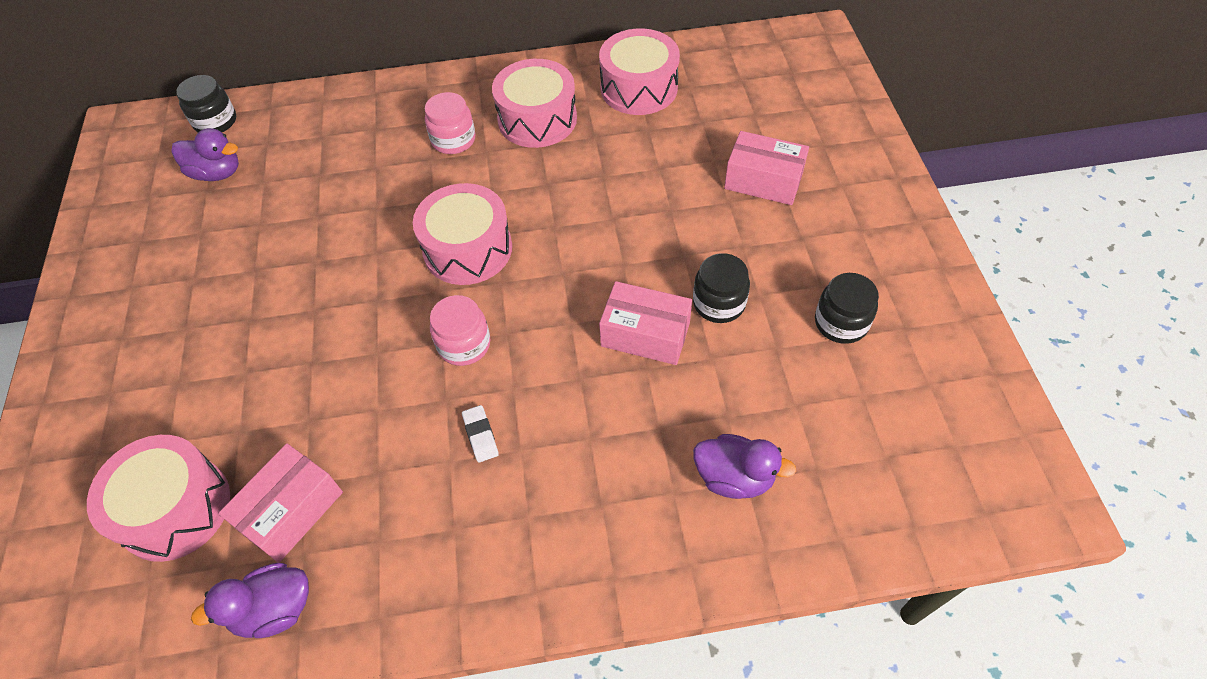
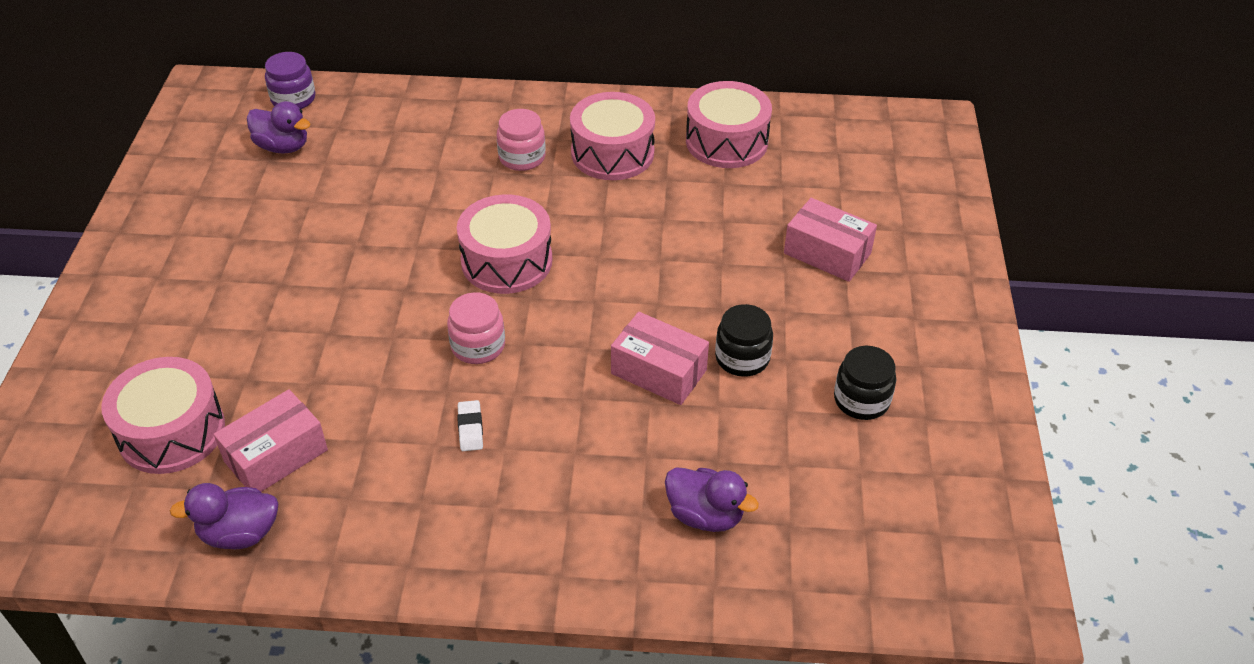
camera: 10 degrees right, 10 degrees down
black jar [176,75,236,133] -> purple jar [265,52,316,109]

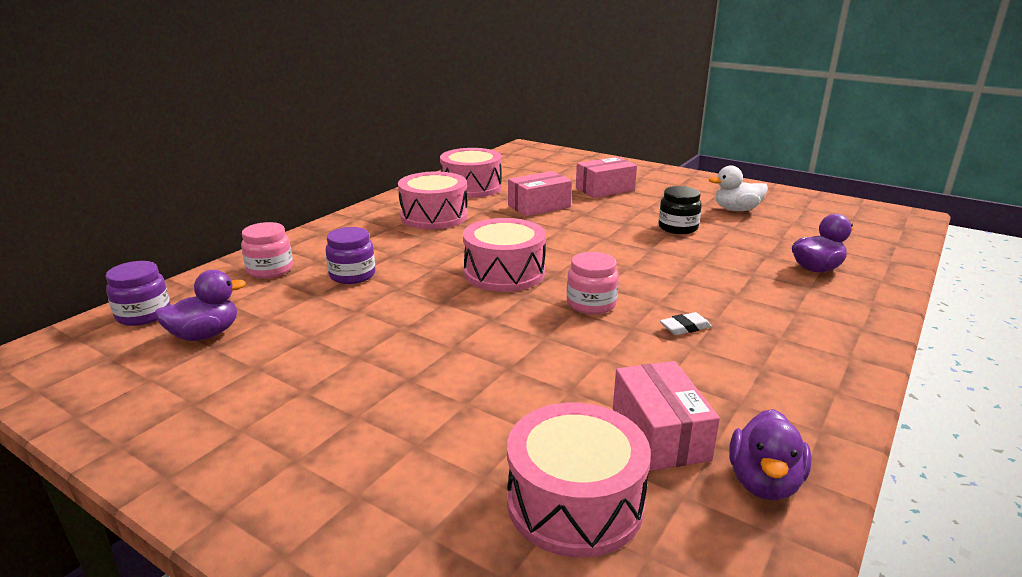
camera: 60 degrees left, 20 degrees down
white eraser [457,400,483,451] -> white eraser turned 45 degrees counterclockwise [660,312,712,335]
pink jar [497,109,546,171] -> pink jar moved to [241,222,293,278]
pink box [611,312,709,405] -> pink box moved to [508,171,572,217]
black jar [834,346,896,420] -> white duck [709,165,768,211]
none -> purple jar [325,227,375,284]

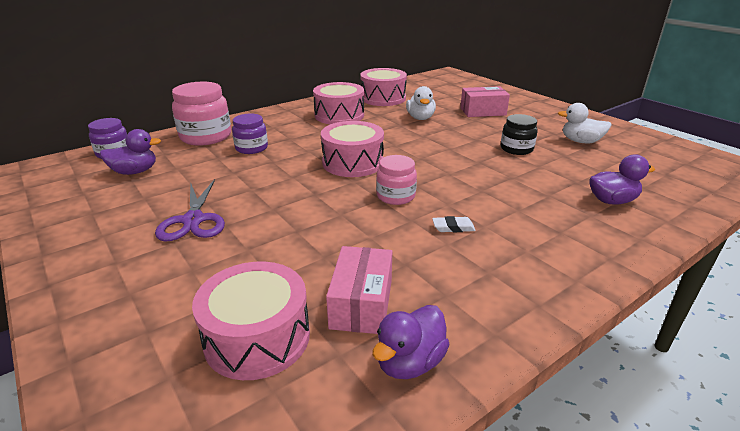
camera: 20 degrees right, 5 degrees up
pink jar [241,222,293,278] -> pink jar [172,82,231,146], size x1.65
pink box [508,171,572,217] -> white duck [406,86,436,120]
none -> purple scissors [155,179,225,242]

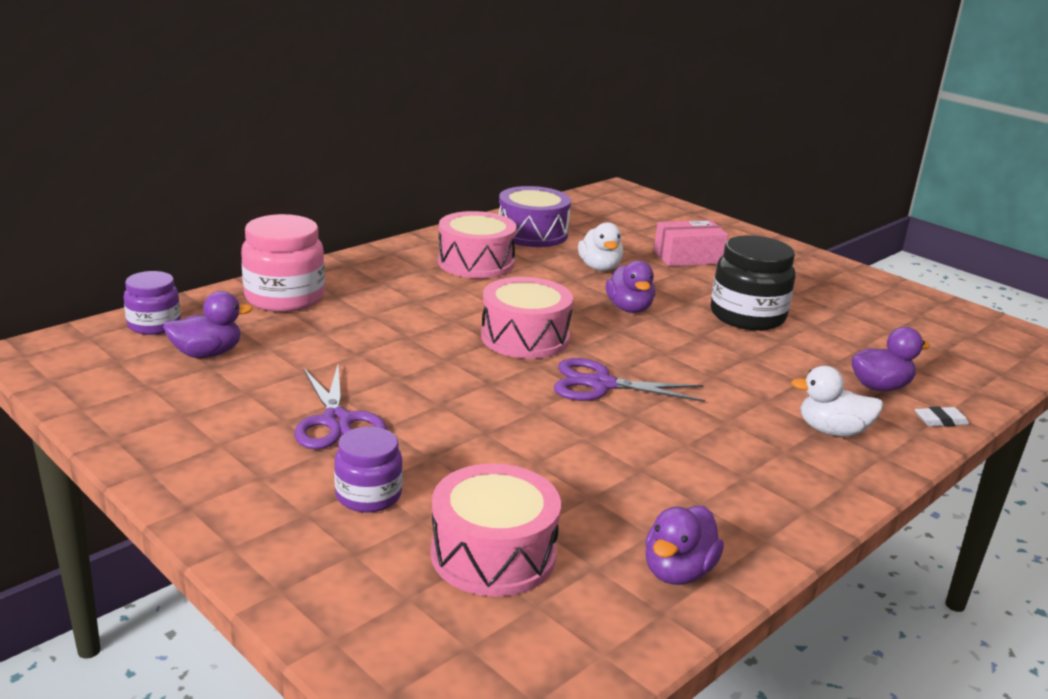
camera: 10 degrees left, 5 degrees down
purple jar [232,113,268,154] -> purple jar moved to [334,427,403,513]
pink box [326,246,392,334] -> none
pink drum [360,68,407,106] -> purple drum [499,186,571,247]
pink jar [376,155,417,205] -> purple scissors [554,358,705,402]
white eraser [432,216,476,232] -> white eraser moved to [915,406,969,427]
black jar [501,114,538,155] -> black jar [711,235,795,331], size x1.65
white duck [558,103,612,143] -> white duck moved to [791,366,883,437]
none -> purple duck [606,261,655,313]

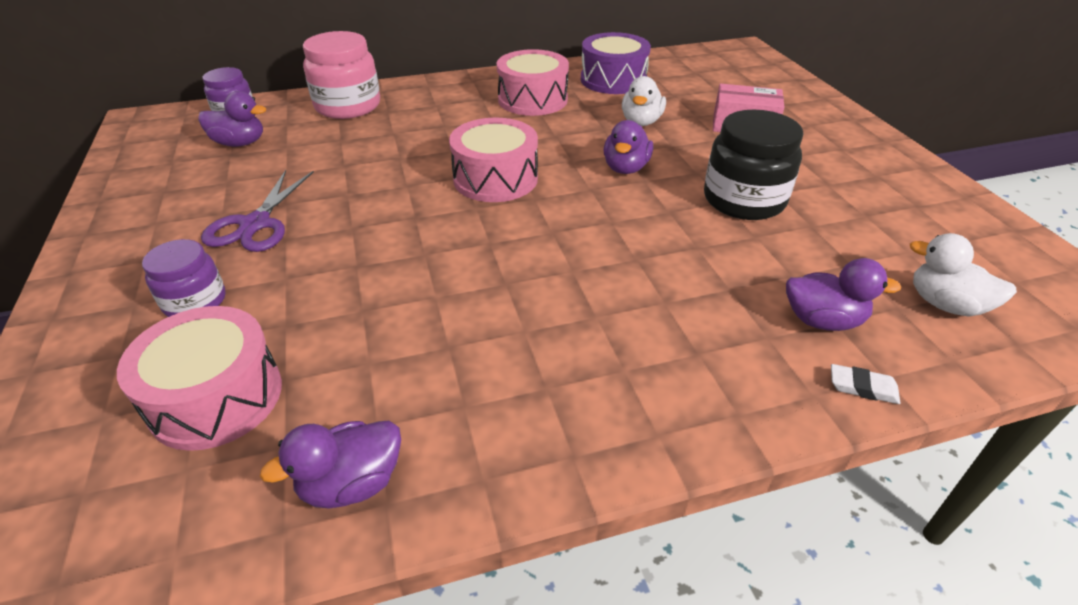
camera: 30 degrees right, 15 degrees up
purple scissors [554,358,705,402] -> none
white duck [791,366,883,437] -> white duck moved to [910,233,1017,316]

